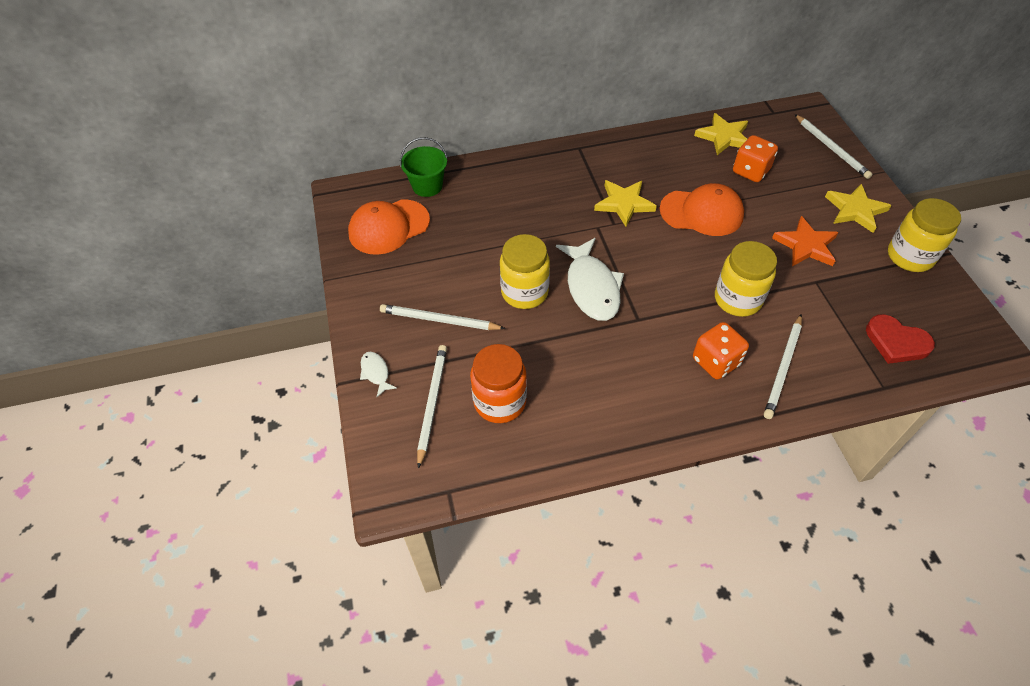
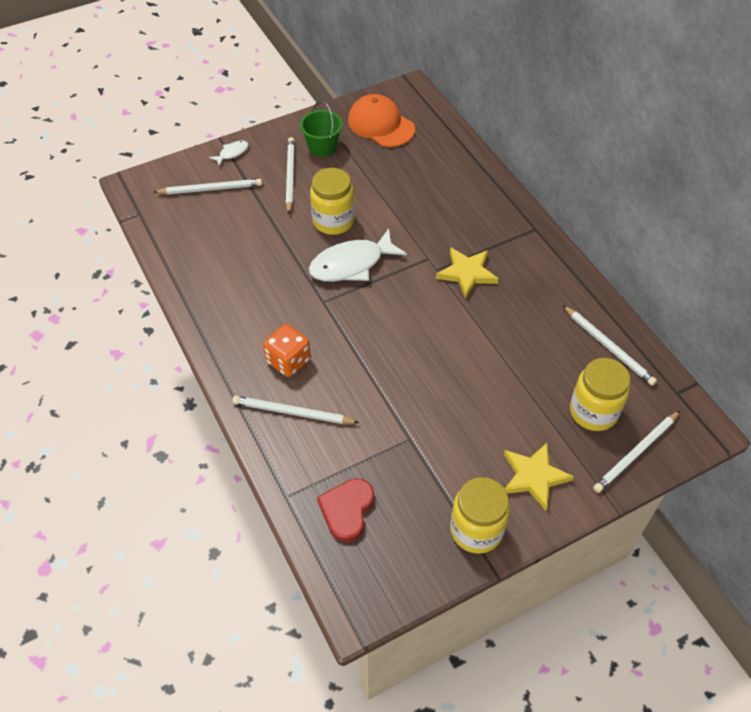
camera: 75 degrees right, 0 degrees up
green bucket [400,137,448,197] -> green bucket moved to [300,101,343,157]
orange jar [470,344,527,423] -> none
orange cap [659,183,744,236] -> none
yellow star [694,113,748,155] -> white pencil [563,305,657,386]
yellow jar [715,241,777,317] -> yellow jar moved to [570,358,630,431]
orange dice [733,135,778,182] -> none
orange star [772,216,838,266] -> none

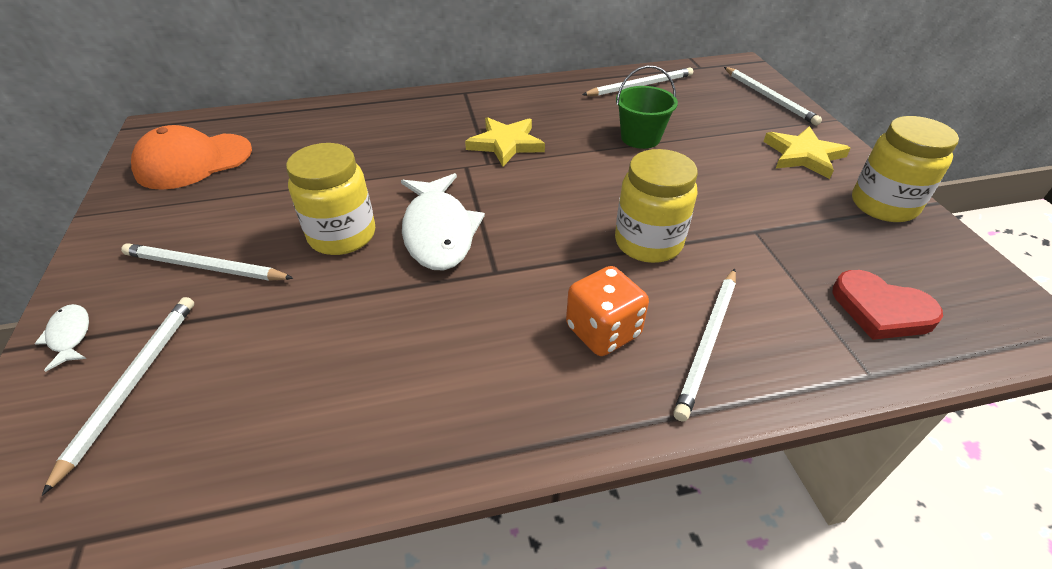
camera: 75 degrees left, 10 degrees down
green bucket [300,101,343,157] -> green bucket moved to [616,66,678,149]
yellow jar [570,358,630,431] -> yellow jar moved to [615,149,698,263]

